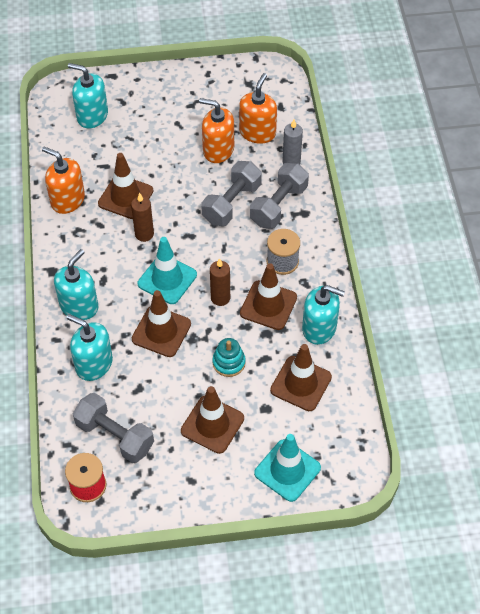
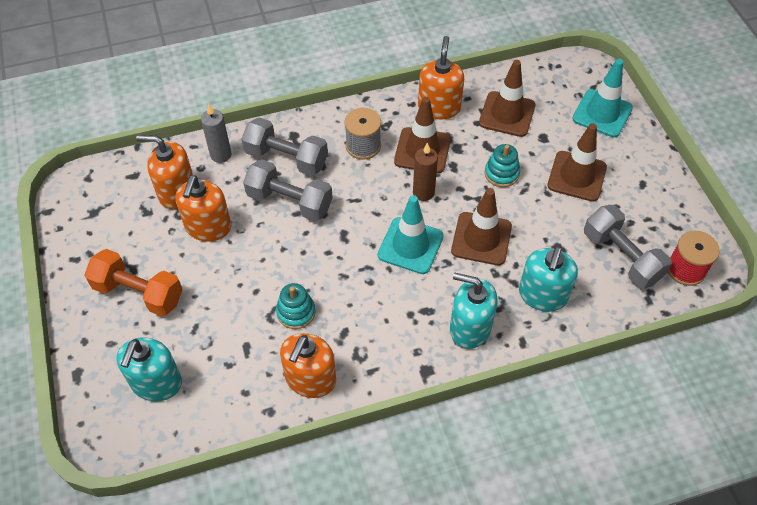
camera: 100 degrees left, 0 degrees up
grey dumbbell [73,393,154,463] -> grey dumbbell turned 60 degrees counterclockwise [584,205,672,289]
brown traffic cone [98,153,153,219] -> turquoise stacking toy [276,283,316,329]
brown candle [131,193,154,242] -> none
turquoise soap dispenser [302,285,345,345] -> orange soap dispenser [418,36,464,119]
none -> orange dumbbell [84,249,183,316]

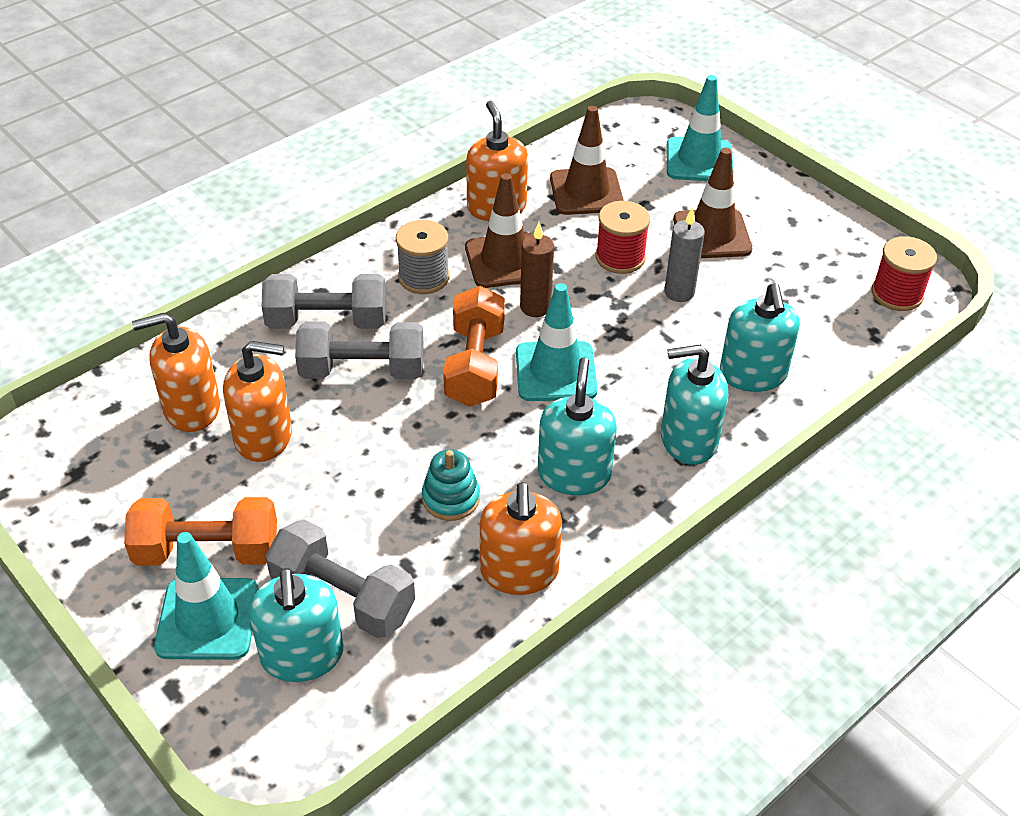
camera: 25 degrees left, 10 degrees down
orange soap dispenser [175,175,231,242] -> orange soap dispenser turned 75 degrees counterclockwise [223,341,292,462]
grey candle [201,103,232,163] -> grey candle moved to [664,207,705,302]
brown traffic cone [451,188,512,265] -> none
turquoise stacking toy [485,144,520,187] -> red spool [595,201,650,274]
grey dumbbell [584,205,672,289] -> grey dumbbell moved to [266,519,415,638]
none -> turquoise traffic cone [154,532,258,660]
none -> orange dumbbell [443,286,505,407]
none -> turquoise soap dispenser [538,357,617,495]

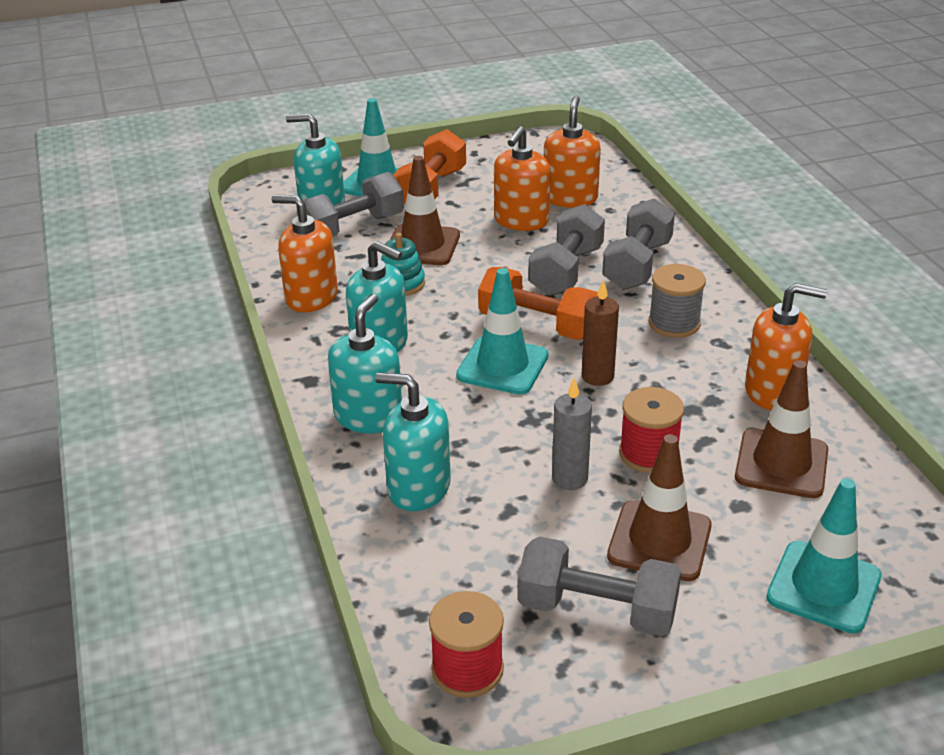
camera: 115 degrees right, 10 degrees down
brown traffic cone [465,173,532,288] -> brown traffic cone moved to [390,156,460,265]
none -> grey dumbbell [517,537,681,636]

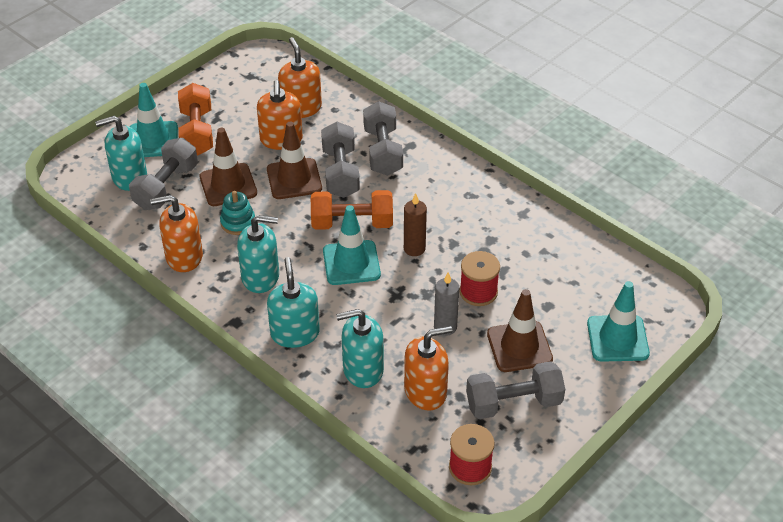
camera: 30 degrees left, 10 degrees up
grey spool [648,264,706,338] -> none
brown traffic cone [735,360,828,498] -> brown traffic cone moved to [267,122,322,199]
orange soap dispenser [745,283,827,410] -> orange soap dispenser moved to [404,326,452,410]

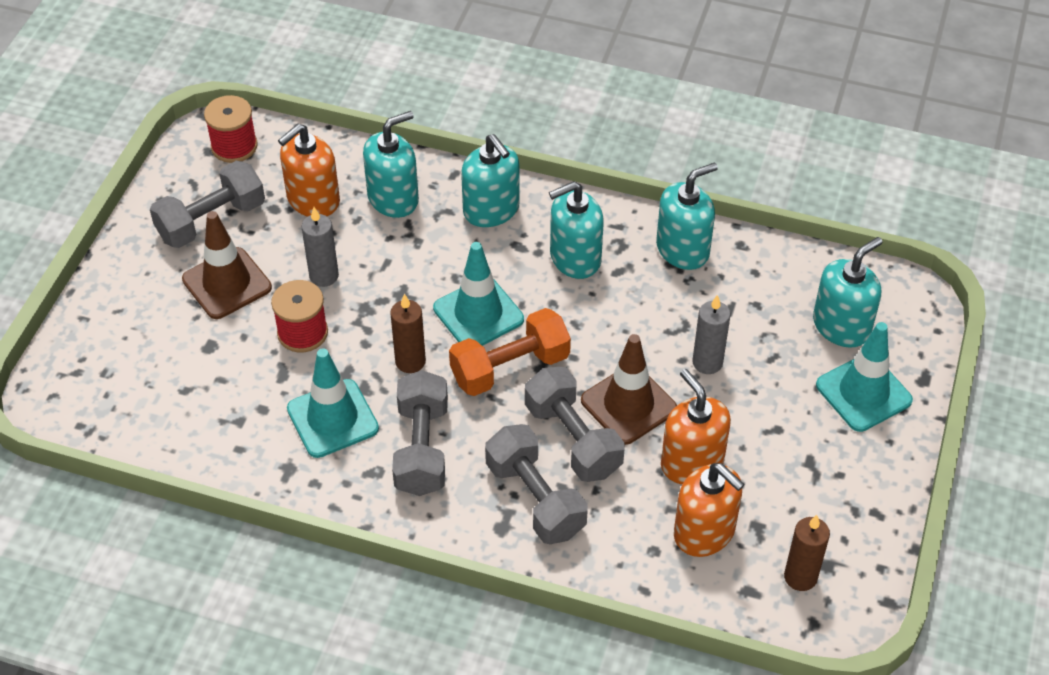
camera: 155 degrees right, 5 degrees up
grey dumbbell [129,138,198,210] -> grey dumbbell moved to [392,370,448,496]
orange soap dispenser [150,195,203,272] -> turquoise soap dispenser [656,163,718,270]
orange dumbbell [178,83,213,156] -> none
brown traffic cone [200,128,257,206] -> grey candle [693,295,731,374]
turquoise stacking toy [220,191,255,235] -> none
turquoise traffic cone [587,281,650,362] -> turquoise traffic cone moved to [287,348,379,458]
none -> brown candle [784,515,830,591]

